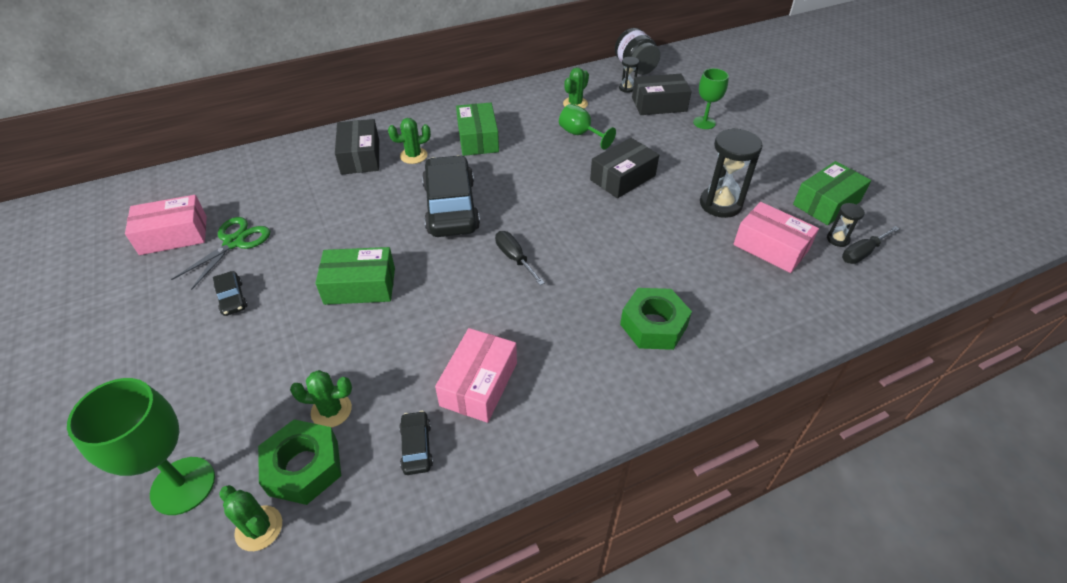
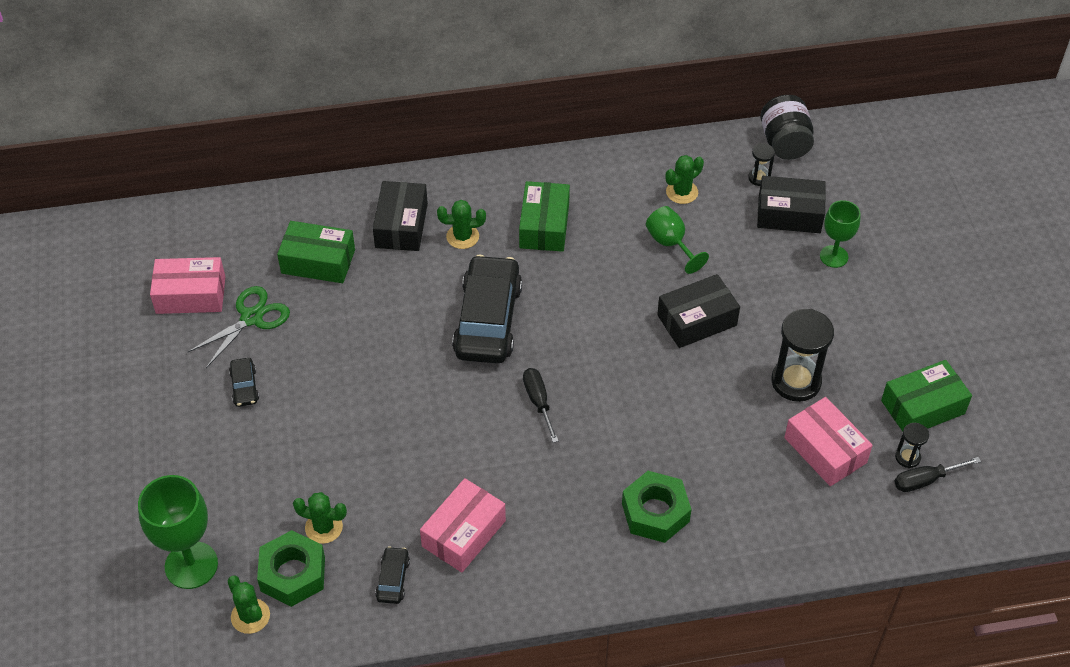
camera: 15 degrees right, 5 degrees up
green box [315,247,395,305] -> green box moved to [277,221,355,283]

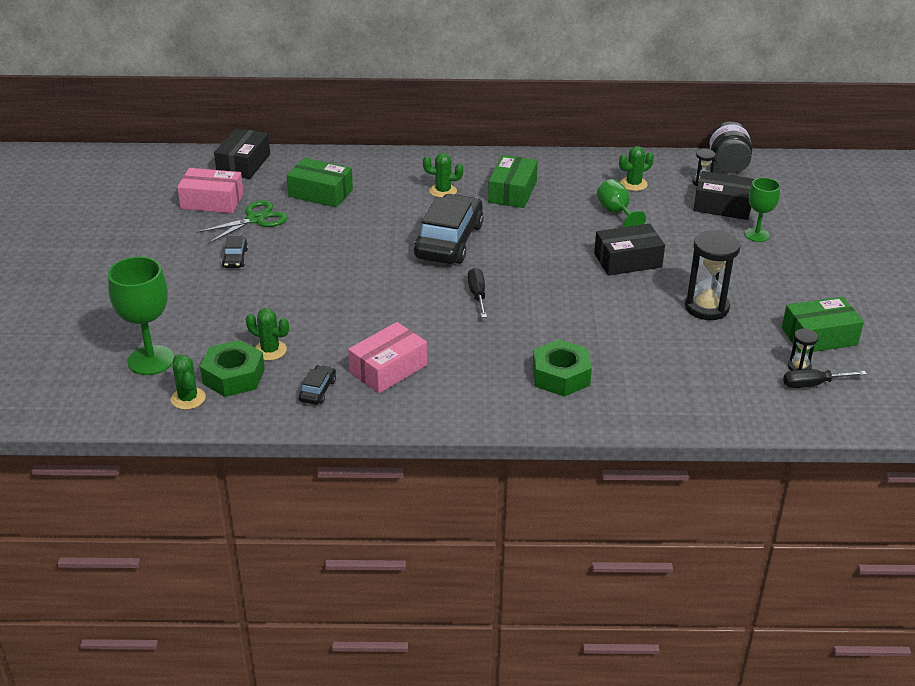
camera: 10 degrees right, 15 degrees down
black box [373,181,428,251] -> black box moved to [214,128,270,179]
pink box [784,397,873,486] -> none

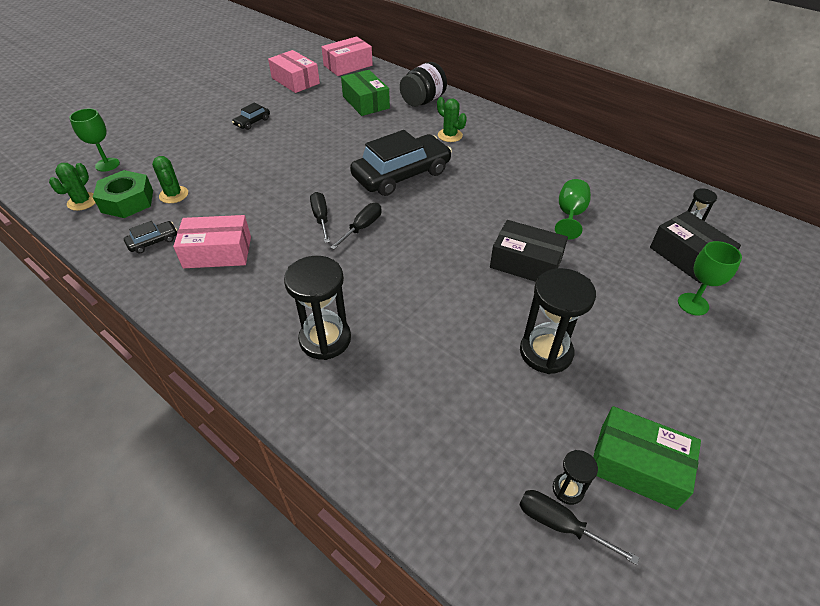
camera: 40 degrees right, 10 degrees up
green goblet [108,257,174,375] -> green goblet [69,108,120,172], size x0.62
green scissors [197,200,288,244] -> none
black box [214,128,270,179] -> pink box [321,36,373,76]
green box [488,155,538,208] -> none
green nut [532,339,592,397] -> black hourglass [284,256,351,360]
green cactus [619,146,654,191] -> none
black jar [709,121,752,173] -> black jar moved to [400,62,447,107]
none -> black screwdriver [310,192,330,243]

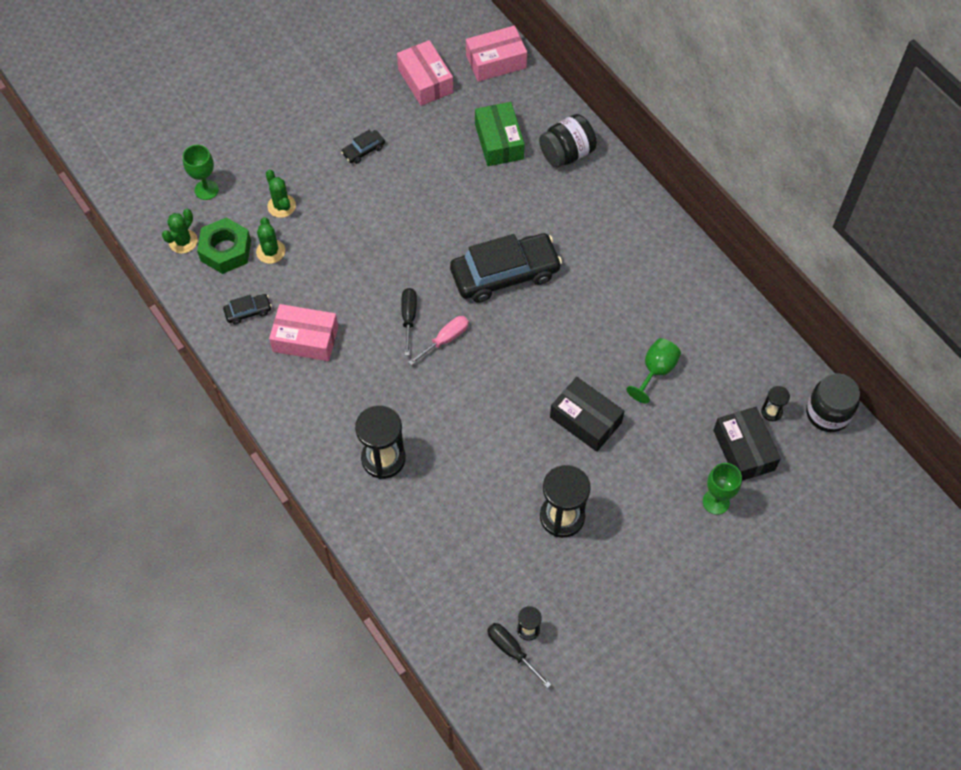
camera: 15 degrees right, 15 degrees up
black screwdriver [330,203,381,250] -> pink screwdriver [408,316,469,366]
green cactus [437,97,467,142] -> green cactus moved to [266,169,296,218]
green box [593,406,701,510] -> none
none -> black jar [806,373,860,432]

